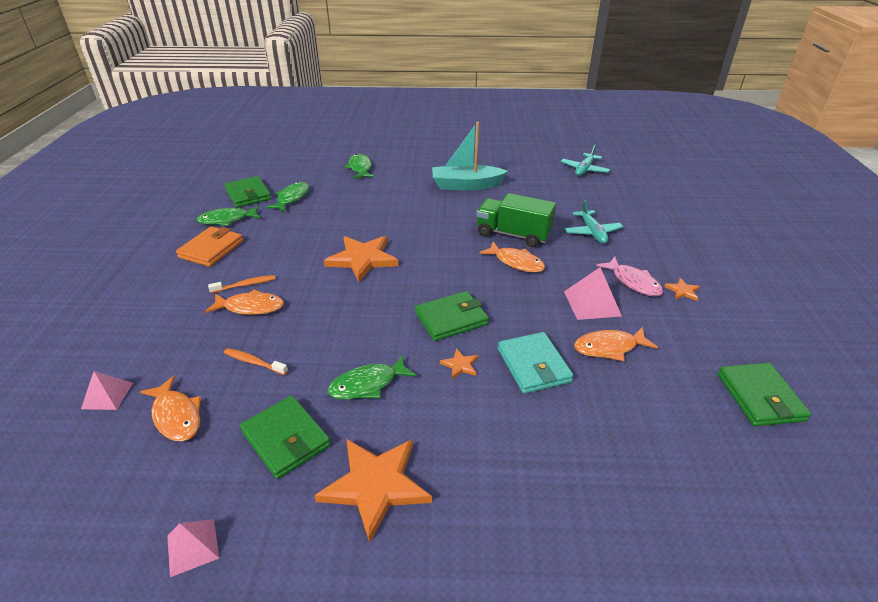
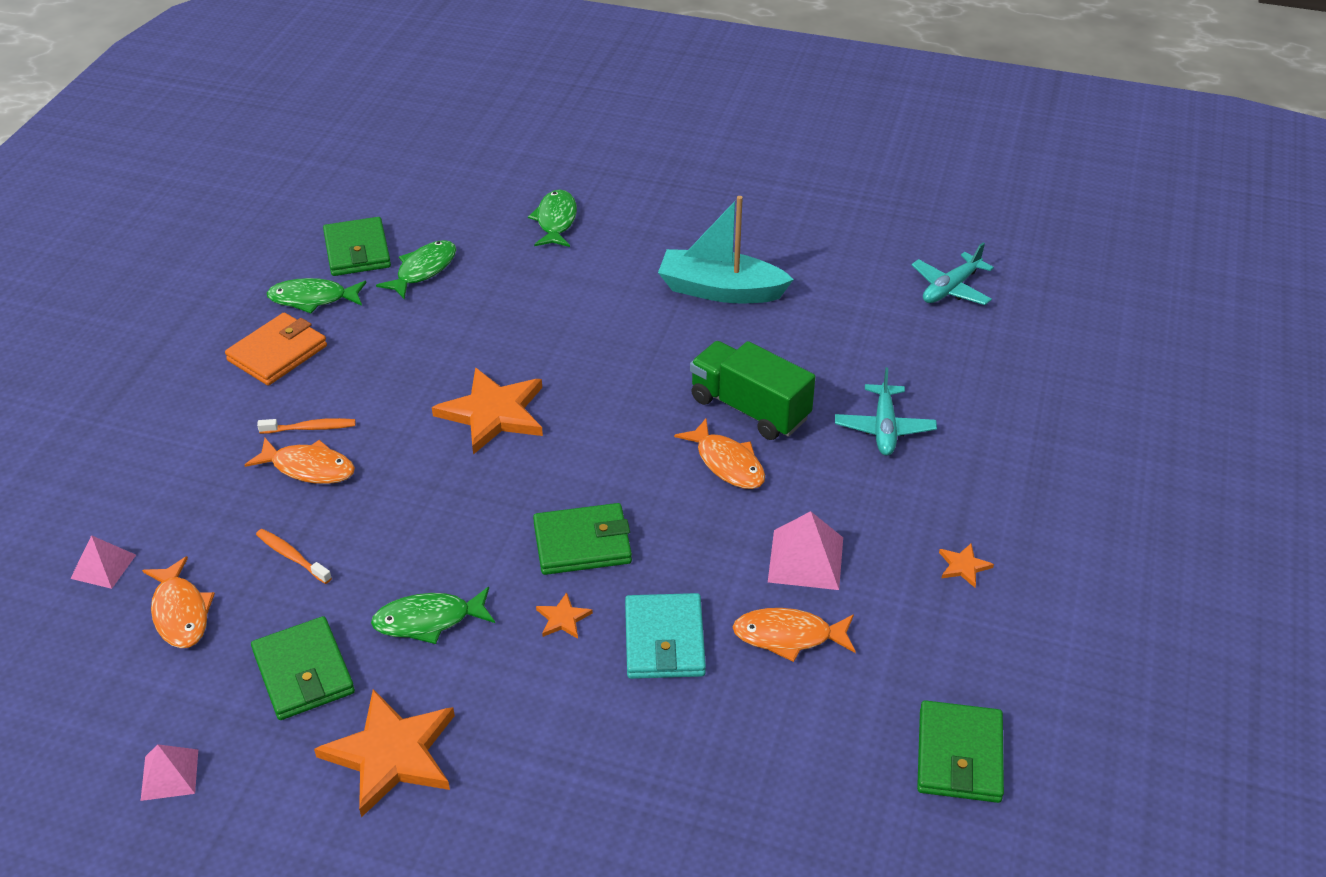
camera: 15 degrees right, 5 degrees up
pink fish [596,257,663,297] -> none

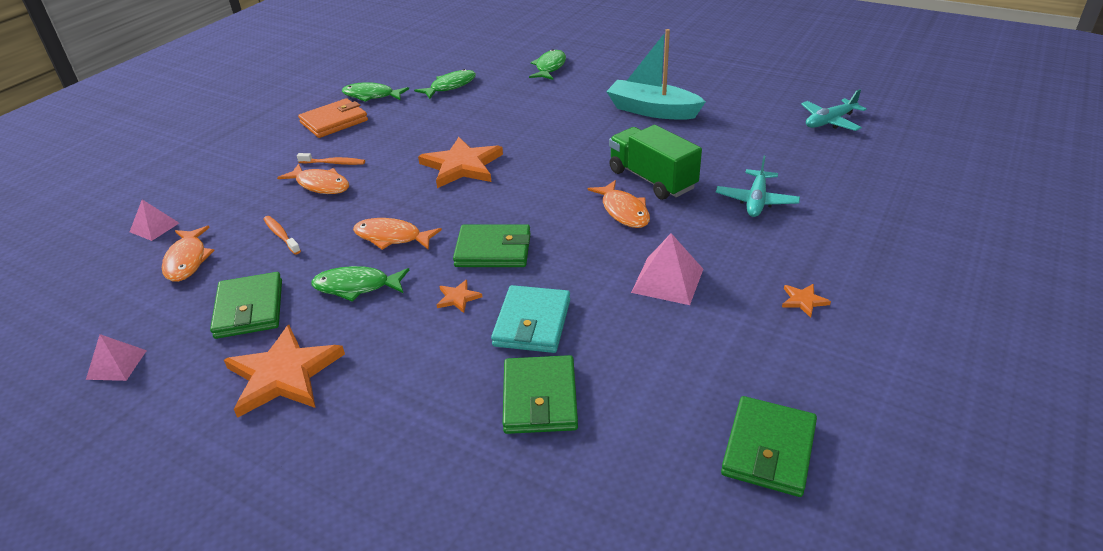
camera: 15 degrees right, 5 degrees down
green wallet [323,217,391,276] -> green wallet moved to [503,355,578,434]
orange fish [733,608,856,662] -> orange fish moved to [353,218,442,250]

